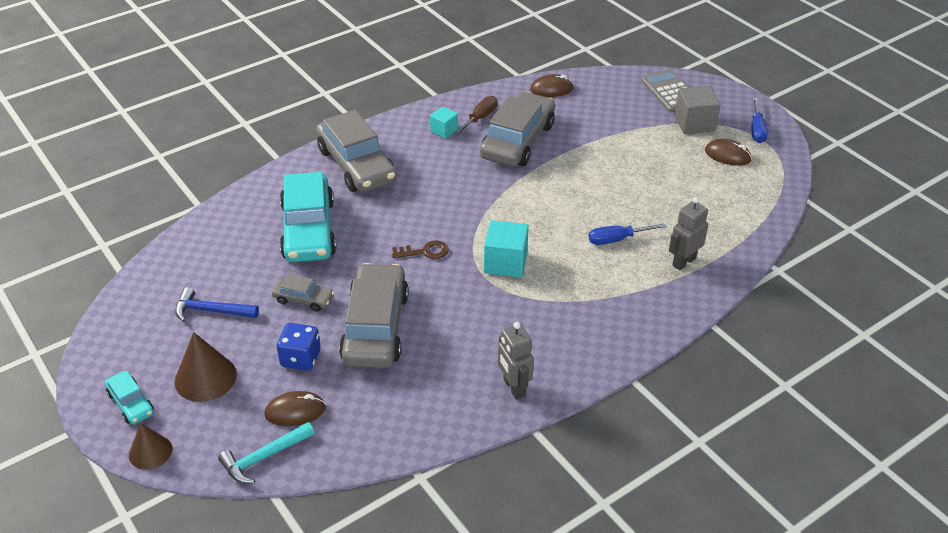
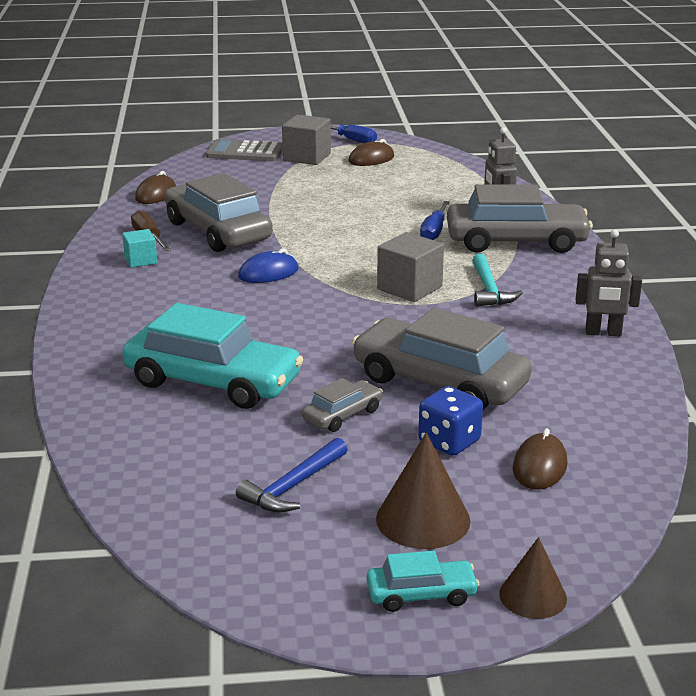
camera: 60 degrees left, 15 degrees down
turquoise hammer [218,422,315,484] -> turquoise hammer moved to [472,254,523,307]
grey car [316,110,397,192] -> grey car moved to [447,184,593,253]
brown key [392,240,449,259] -> none
turquoise cube [484,220,529,278] -> grey cube [377,232,444,302]
none -> blue mouse [238,249,299,283]

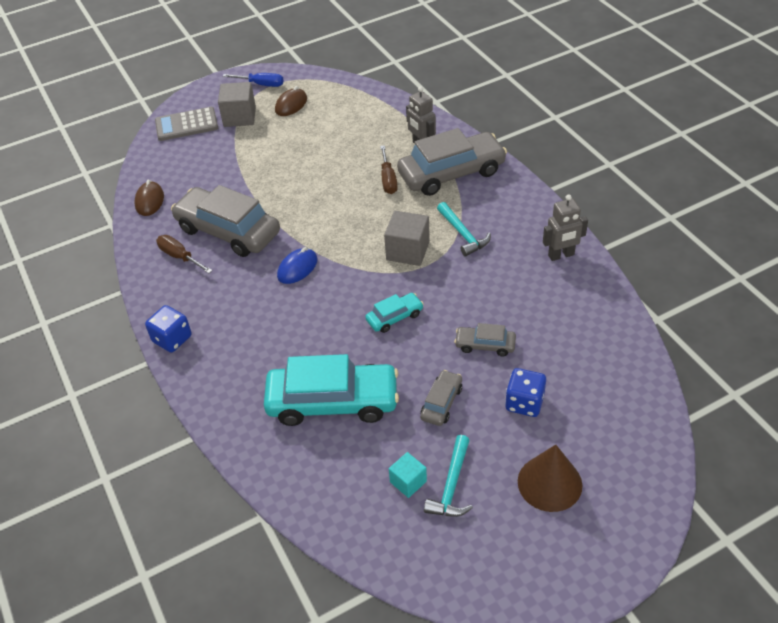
camera: 20 degrees left, 20 degrees up
turquoise cube [122,229,157,268] -> turquoise cube moved to [389,452,427,498]
blue hammer [236,438,348,513] -> turquoise hammer [424,435,473,517]
grey car [352,307,532,410] -> grey car [454,323,516,357], size x0.47
turquoise car [367,551,479,612] -> turquoise car moved to [365,293,424,333]
blue screwdriver [420,201,450,240] -> brown screwdriver [380,145,398,194]
brown cone [499,537,567,619] -> none
brown mouse [513,428,568,490] -> none
none -> blue dice [145,305,192,353]

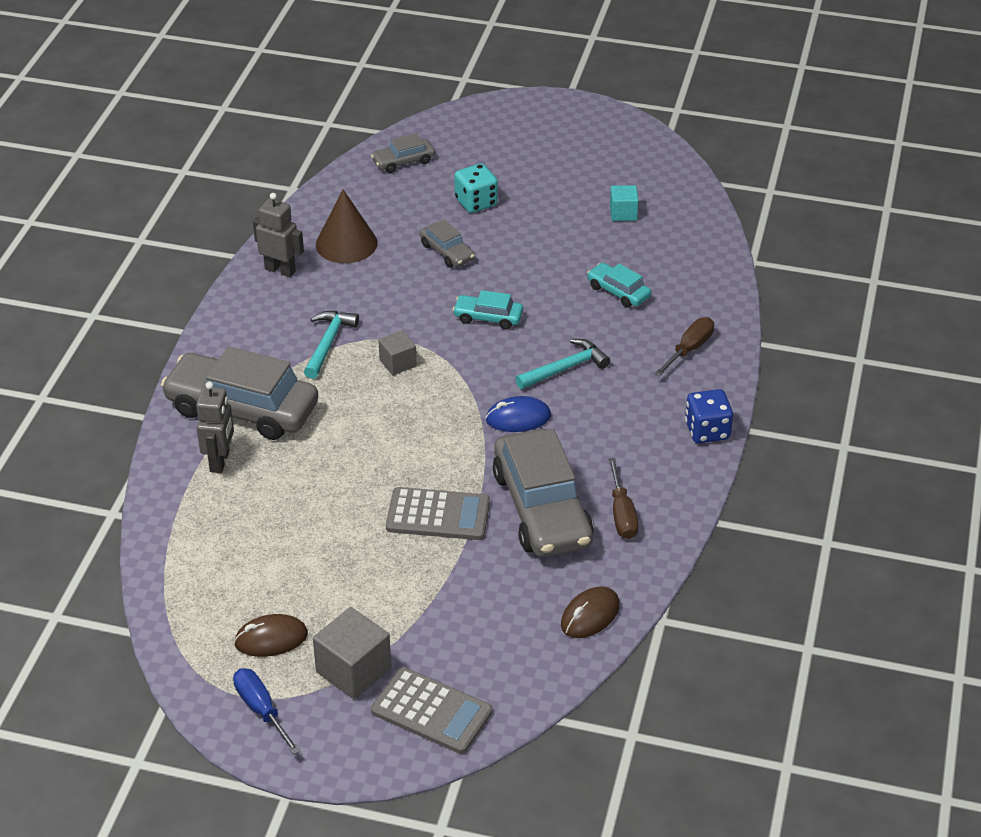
camera: 140 degrees left, 5 degrees down
turquoise car [264,354,399,426] -> turquoise car [587,263,651,308], size x0.47
brown screwdriver [380,145,398,194] -> brown screwdriver moved to [654,317,714,377]
grey cube [384,211,430,266] -> grey cube [378,330,417,375], size x0.60
grey car [420,370,462,426] -> grey car moved to [371,133,435,173]
turquoise hammer [424,435,473,517] -> turquoise hammer moved to [515,339,610,389]
blue dice [505,368,546,417] -> turquoise dice [454,163,498,213]
brown cone [518,445,582,512] -> brown cone moved to [316,189,378,263]
none -> grey calculator [386,487,490,540]

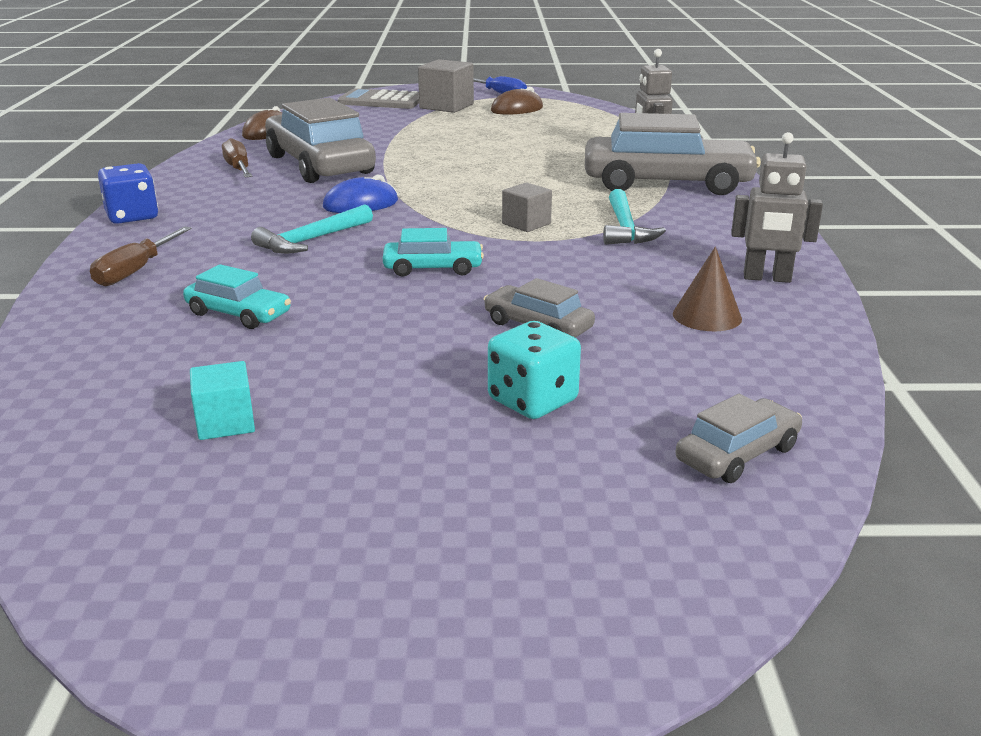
camera: 165 degrees right, 15 degrees down
brown cone [316,189,378,263] -> brown cone [673,246,742,331], size x0.65
grey calculator [386,487,490,540] -> none

